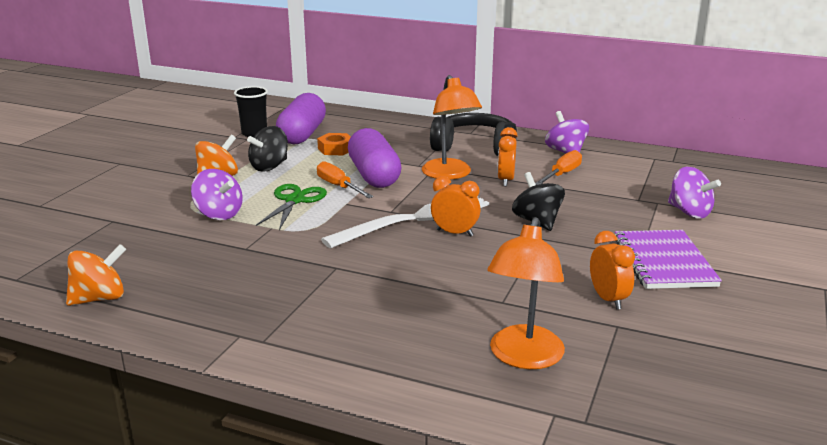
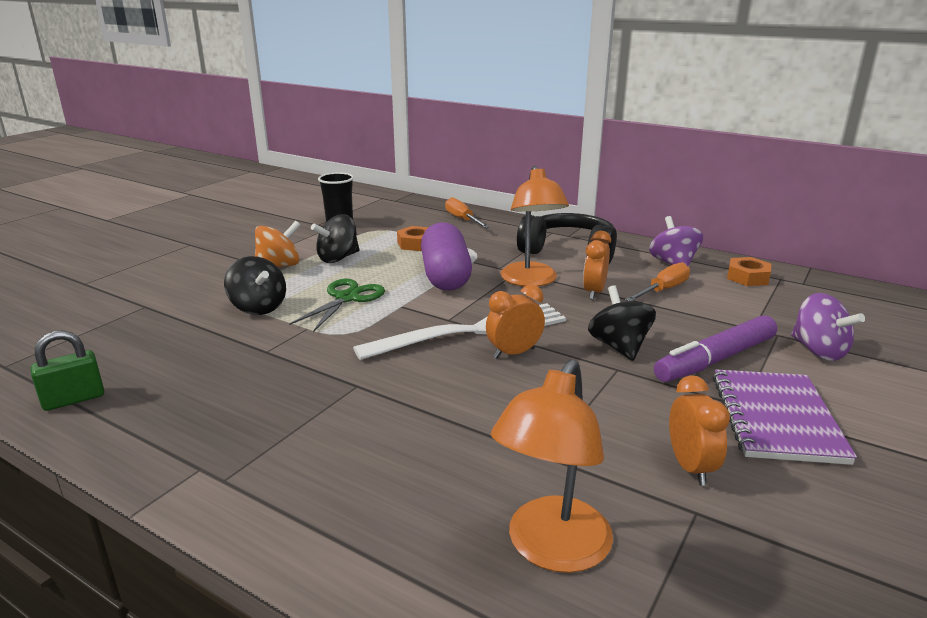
camera: 10 degrees right, 0 degrees up
orange spinning top [66,244,126,306] -> green padlock [30,330,104,411]
purple spinning top [191,169,243,220] -> black spinning top [224,256,286,315]
purple capsule [276,93,326,144] -> none
orange screwdriver [317,161,373,198] -> orange screwdriver moved to [445,197,490,228]
orange clock [431,176,480,237] -> orange clock turned 60 degrees counterclockwise [486,284,545,358]
none -> purple marker [654,315,777,382]
none -> orange nut [727,257,771,286]

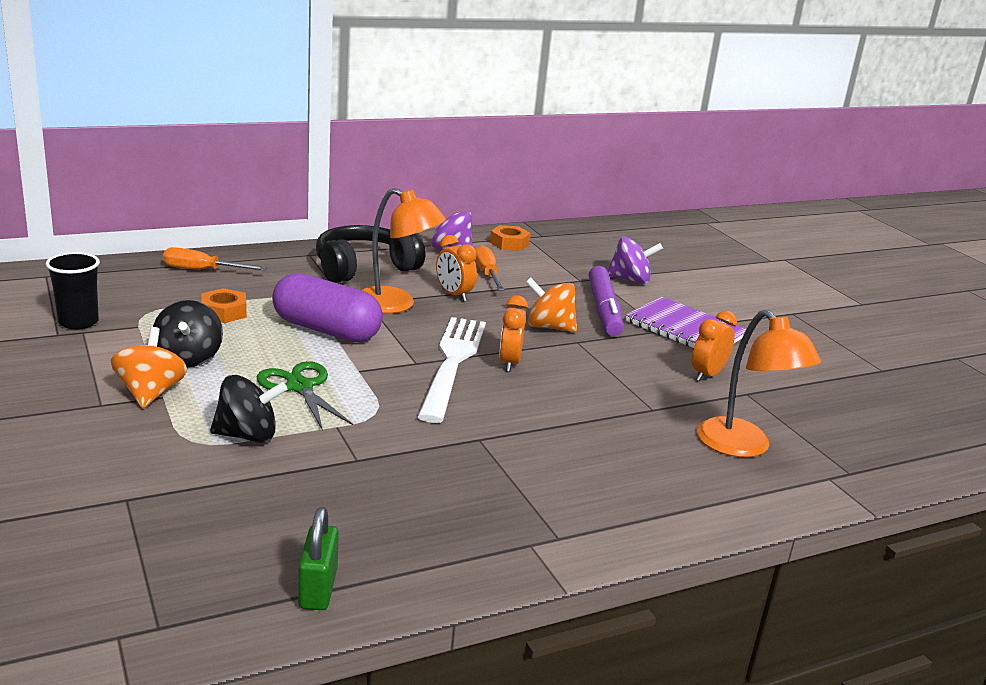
camera: 60 degrees left, 0 degrees up
black spinning top [588,286,656,361] -> orange spinning top [525,277,577,332]
orange clock [669,375,730,486] -> orange clock turned 75 degrees counterclockwise [692,311,737,381]

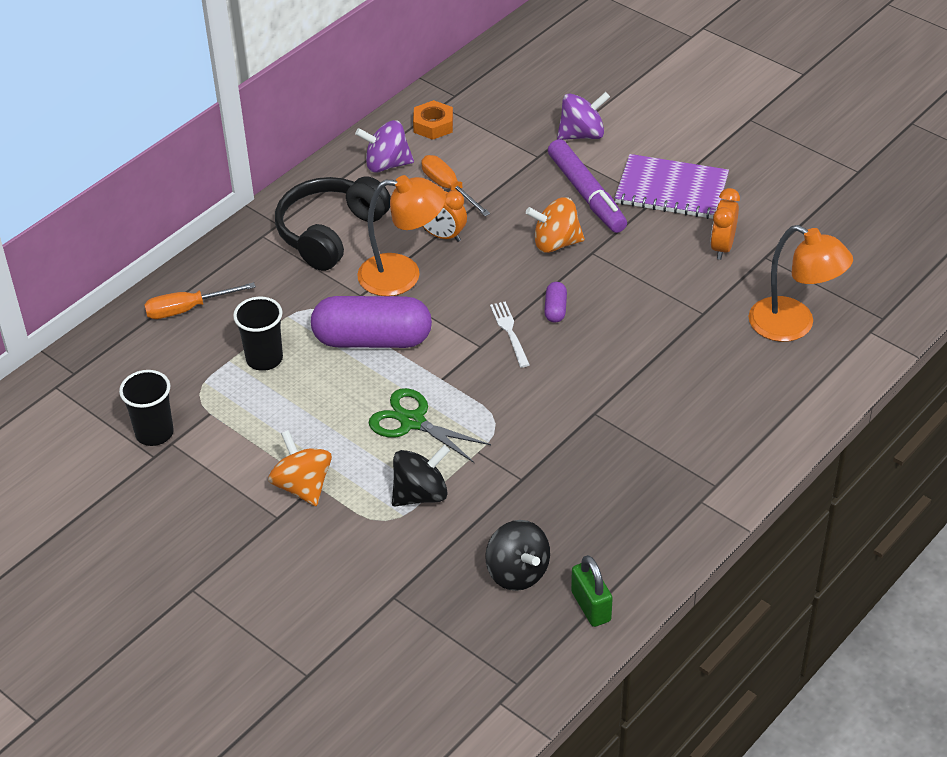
camera: 20 degrees left, 20 degrees up
black spinning top [153,300,223,367] -> black spinning top moved to [485,520,550,591]
orange nut [201,288,247,323] -> black cup [233,297,283,371]
white fork [417,317,486,423] -> white fork [490,301,530,368], size x0.44
orange clock [499,295,528,372] -> purple capsule [544,282,567,323]

